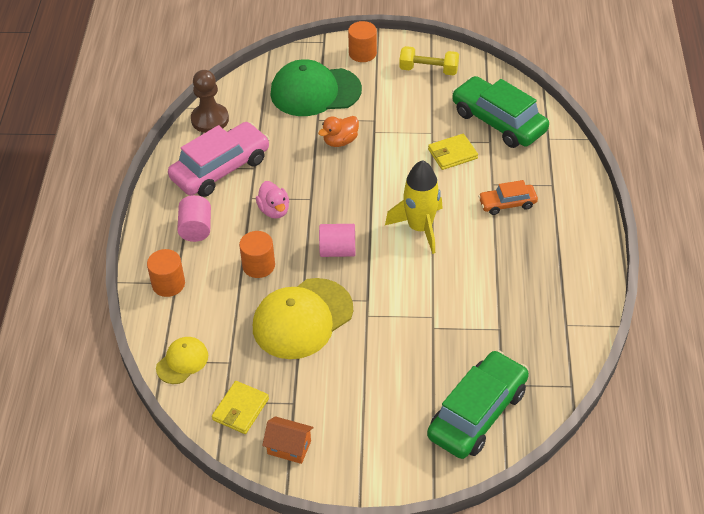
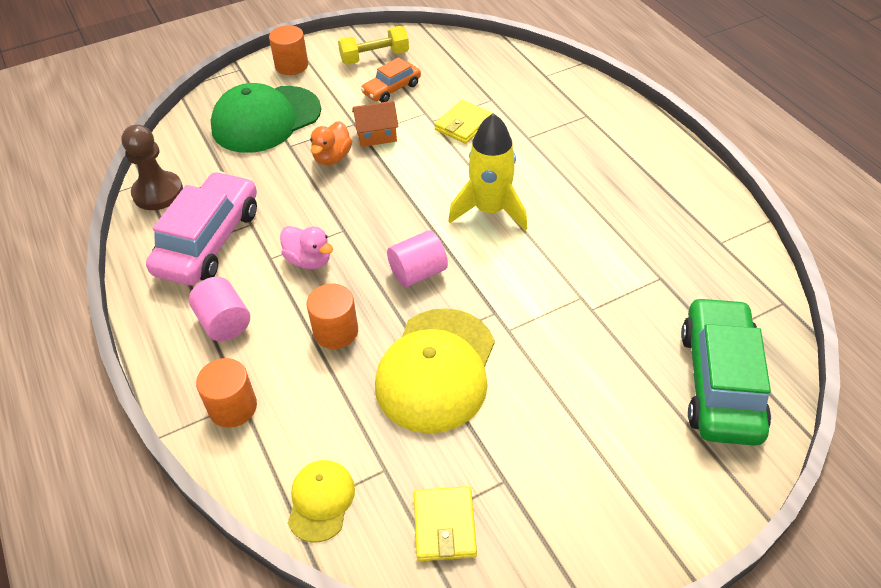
camera: 30 degrees left, 0 degrees up
orange house [262,416,314,464] -> orange house moved to [352,101,399,147]
green car [452,76,549,148] -> none
orange car [478,180,538,215] -> orange car moved to [361,57,421,102]

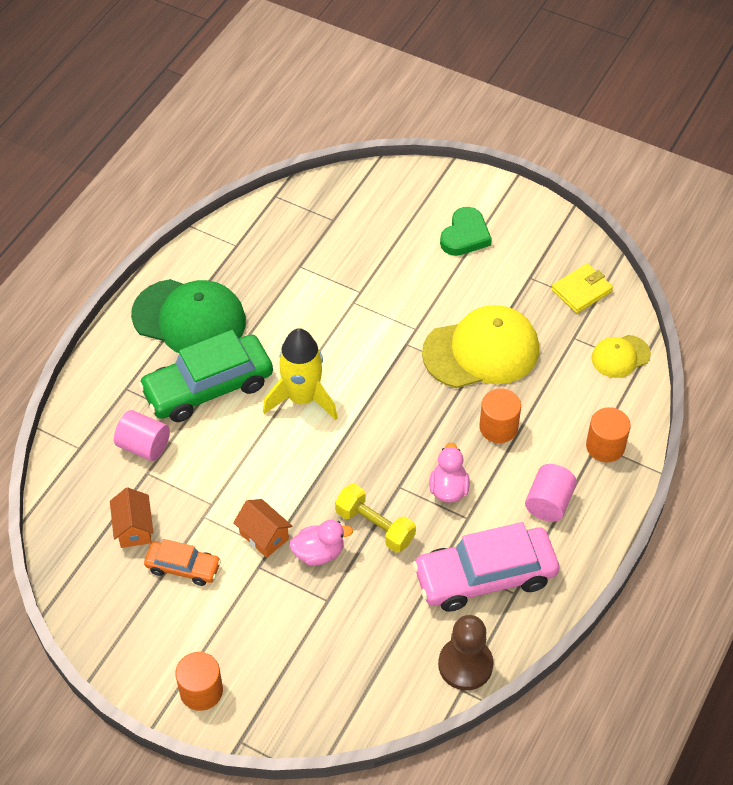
camera: 125 degrees left, 5 degrees up
green cap [211,83,321,153] -> green cap moved to [131,279,246,353]
orange duck [310,121,352,165] -> pink duck [289,520,353,566]
yellow dumbbell [338,26,409,65] -> yellow dumbbell moved to [335,484,416,553]
pink cylinder [387,230,448,287] -> pink cylinder moved to [114,410,170,461]
yellow wallet [434,100,493,144] -> none
green car [681,297,771,446] -> green car moved to [138,330,273,422]
none -> orange house [110,487,153,548]
none -> green heart [440,207,492,256]

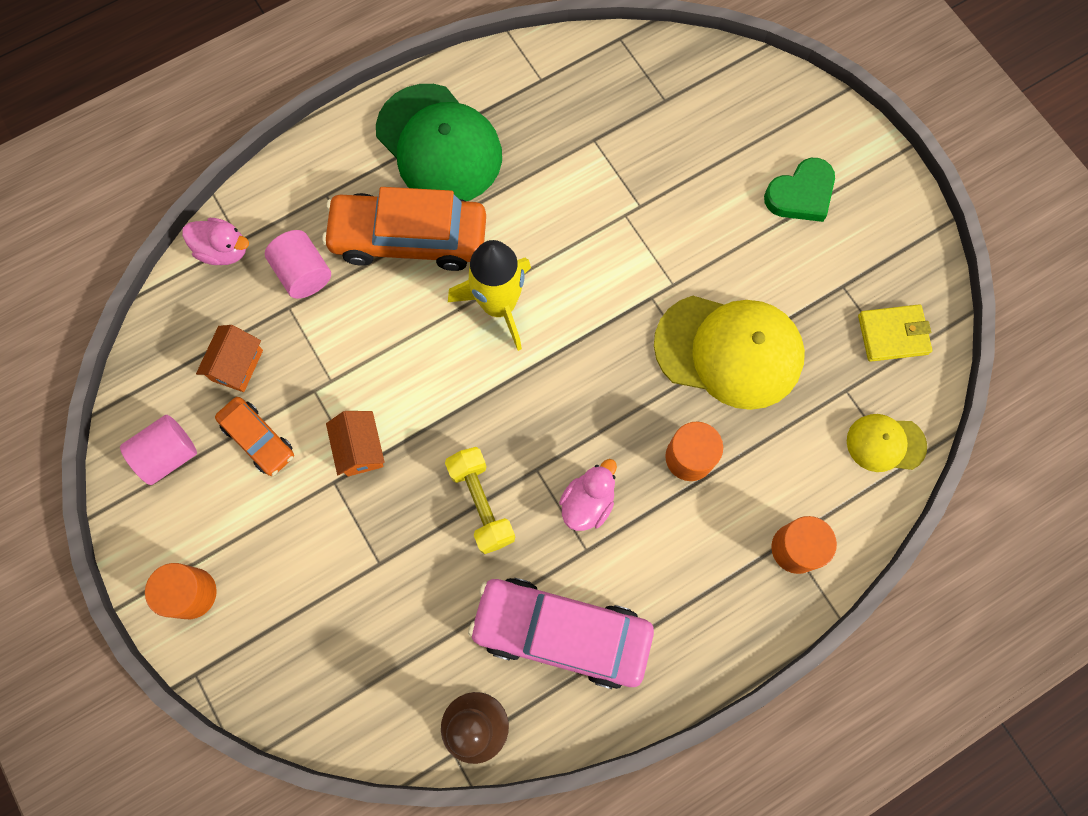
camera: 30 degrees right, 20 degrees up
green car [138,330,273,422] -> orange car [322,187,486,271]
pink duck [289,520,353,566] -> pink duck moved to [182,218,249,265]
pink cylinder [525,464,577,522] -> pink cylinder moved to [120,415,197,485]

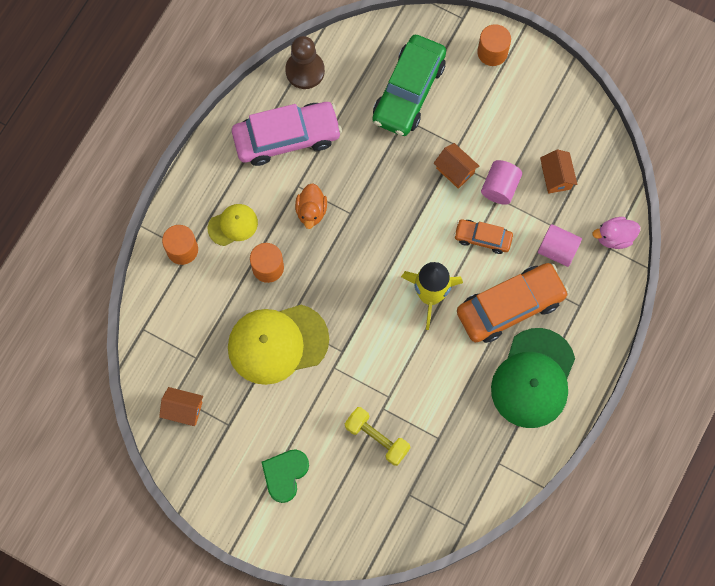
camera: 150 degrees right, 0 degrees up
pink cylinder [120,415,197,485] -> pink cylinder moved to [481,160,522,205]
orange car [215,397,294,476] -> orange car moved to [454,219,513,254]
green cap [376,84,502,201] -> green cap turned 90 degrees counterclockwise [491,328,575,428]
yellow dumbbell [445,447,515,554] -> yellow dumbbell moved to [345,407,410,466]
pink duck [559,459,617,531] -> orange duck [295,183,327,229]
yellow cap [847,414,927,472] -> yellow cap moved to [208,204,258,246]
yellow wallet [858,304,932,362] -> orange house [159,387,203,426]
none -> green car [373,35,446,136]

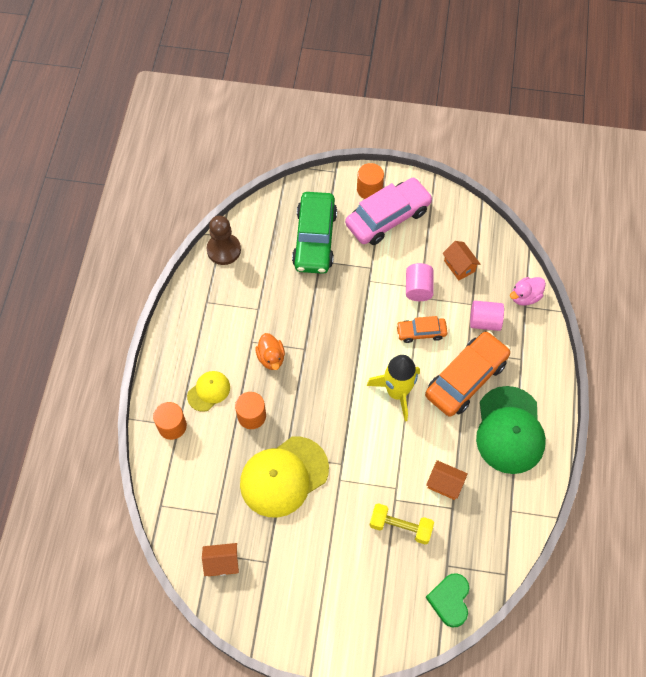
camera: 20 degrees left, 10 degrees down
pink car [232,102,342,166] -> pink car moved to [345,178,433,245]
green heart [262,449,309,503] -> green heart moved to [426,573,469,627]
orange house [434,143,479,189] -> orange house moved to [426,460,468,500]

